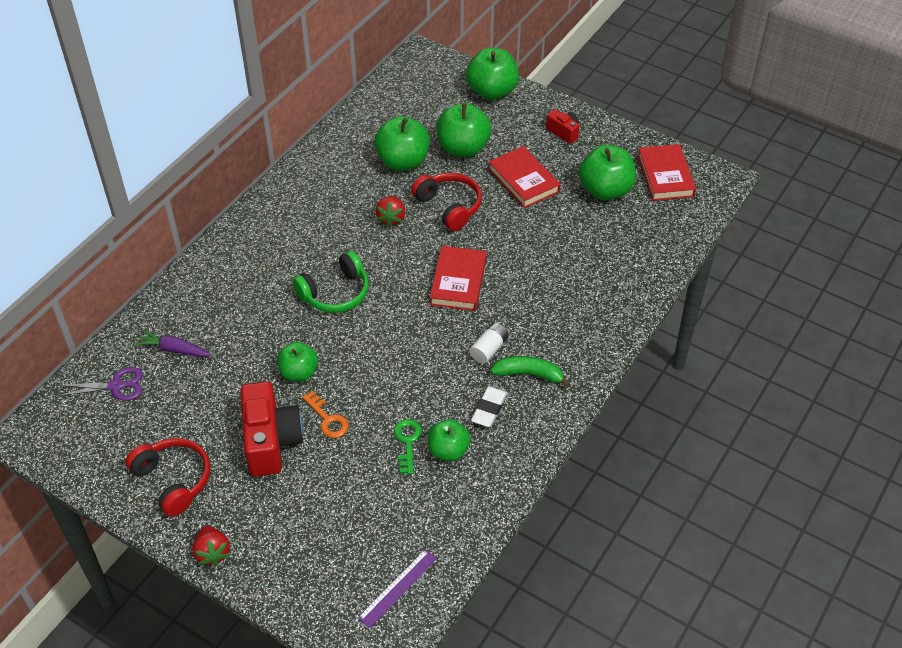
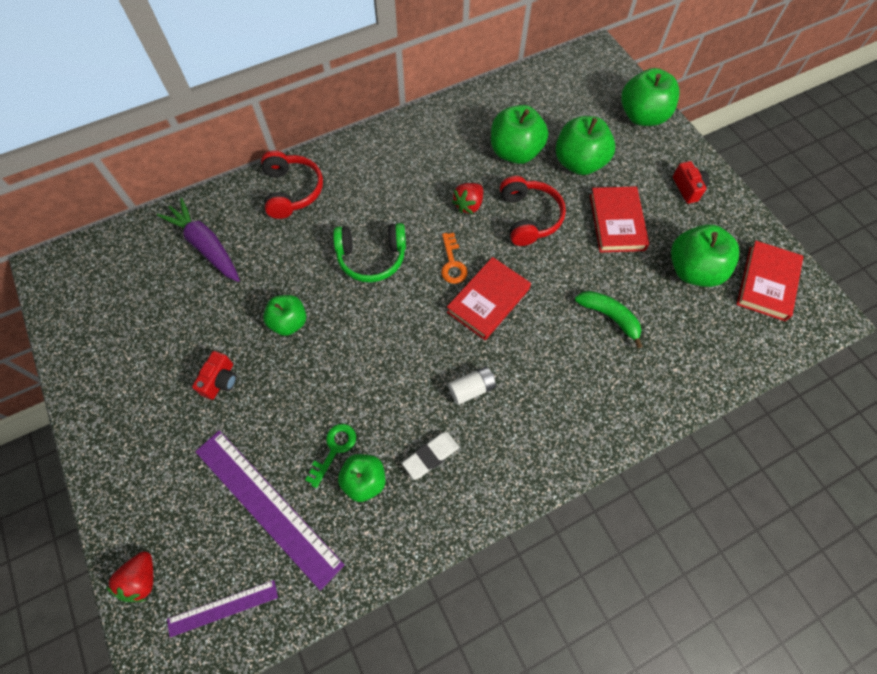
camera: 30 degrees right, 15 degrees up
purple scissors [58,367,143,401] -> none
red headphones [126,438,210,516] -> red headphones moved to [261,151,323,219]
purple carrot [135,330,211,357] -> purple carrot [157,198,240,282], size x1.58
red strawberry [192,526,230,566] -> red strawberry moved to [106,551,153,602]
red camera [240,381,303,476] -> red camera [192,351,237,400], size x0.51
orange key [302,391,349,438] -> orange key moved to [441,233,468,284]
green banana [491,356,570,388] -> green banana moved to [575,291,643,348]
none -> purple ruler [195,430,344,591]

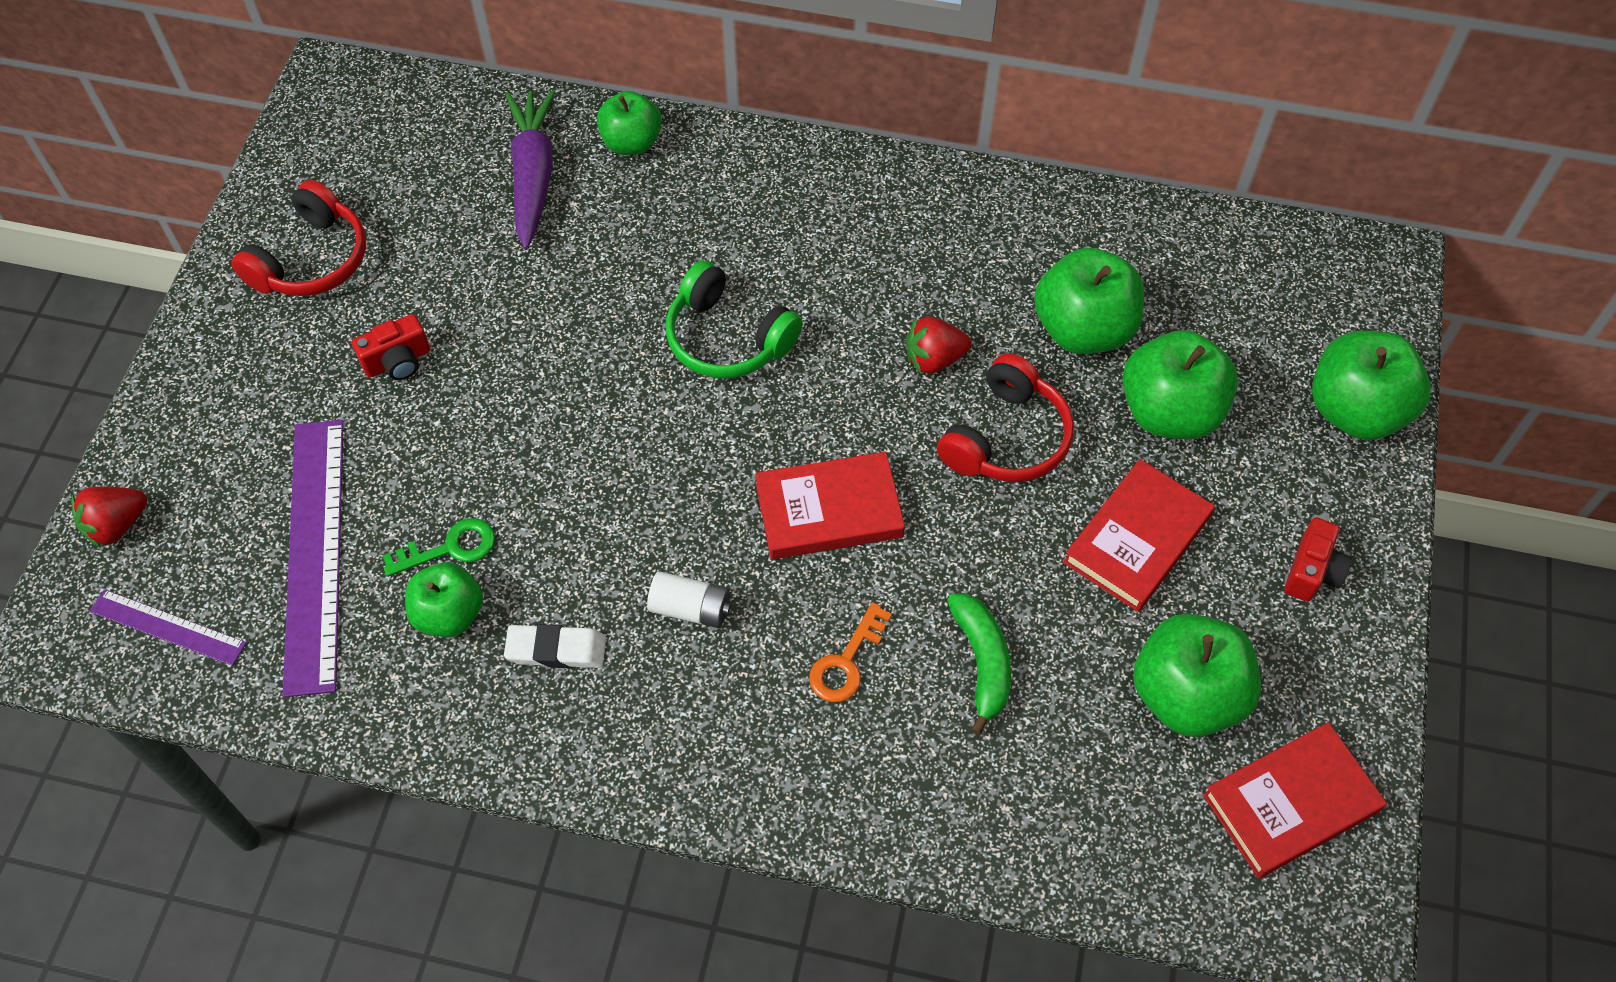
camera: 40 degrees right, 5 degrees down
red headphones [261,151,323,219] -> red headphones moved to [231,180,366,296]
green apple [263,295,306,336] -> green apple moved to [597,91,662,155]
orange key [441,233,468,284] -> orange key moved to [809,602,892,702]

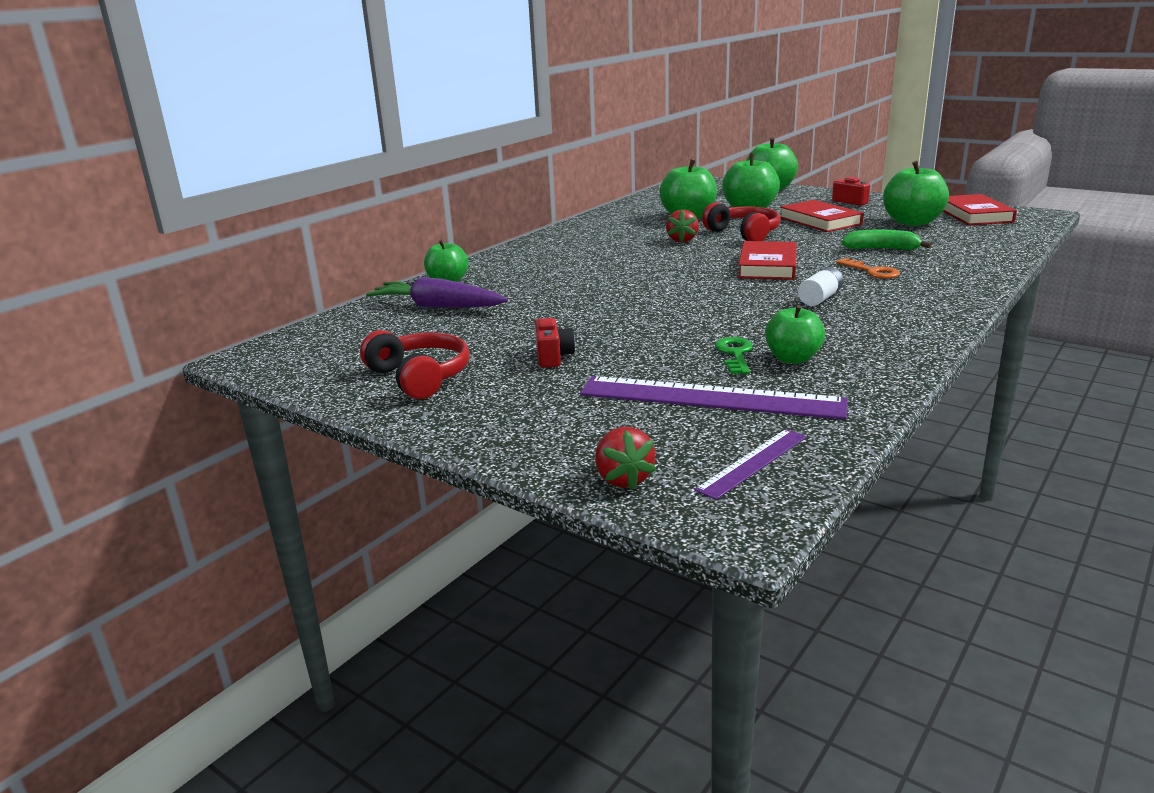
camera: 65 degrees left, 35 degrees down
white eraser [504,624,606,668] -> none
green headphones [666,260,803,378] -> none

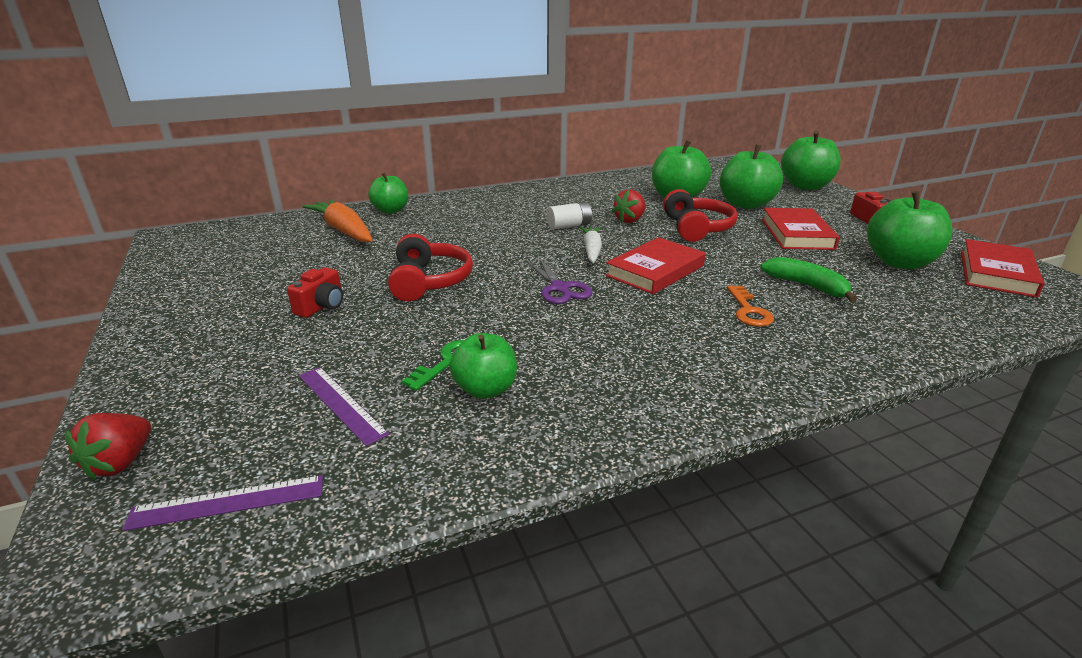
camera: 30 degrees right, 5 degrees up
red headphones [360,330,470,399] -> red headphones moved to [388,234,473,301]
purple carrot [366,277,508,308] -> orange carrot [302,199,372,242]
purple ruler [580,376,848,420] -> purple ruler [299,367,389,446], size x0.52
white battery [798,267,843,306] -> white battery moved to [547,202,592,229]
none -> purple scissors [526,257,592,304]
none -> white carrot [579,226,602,263]

